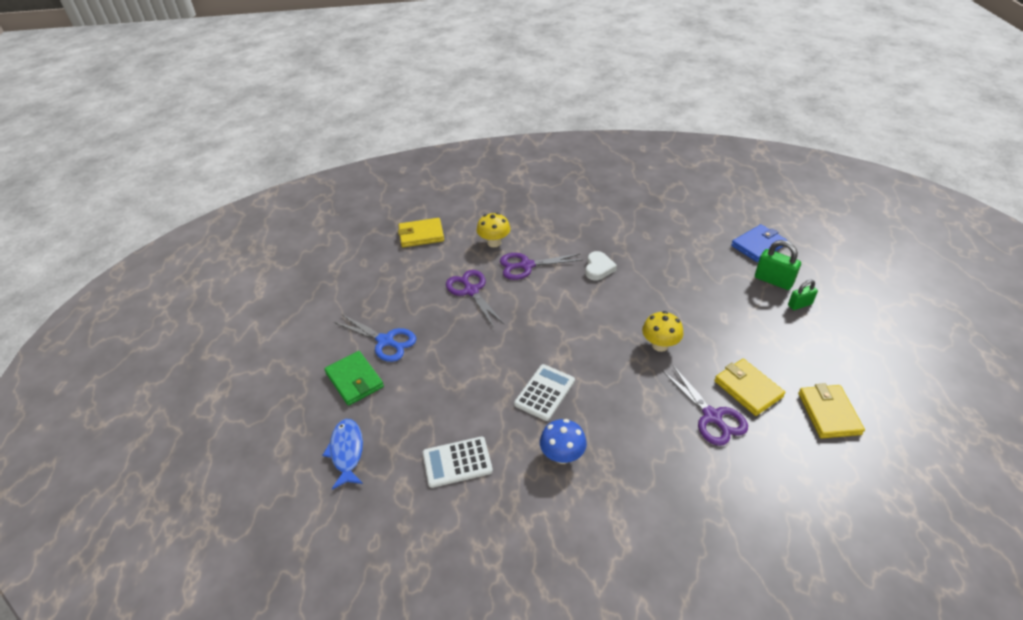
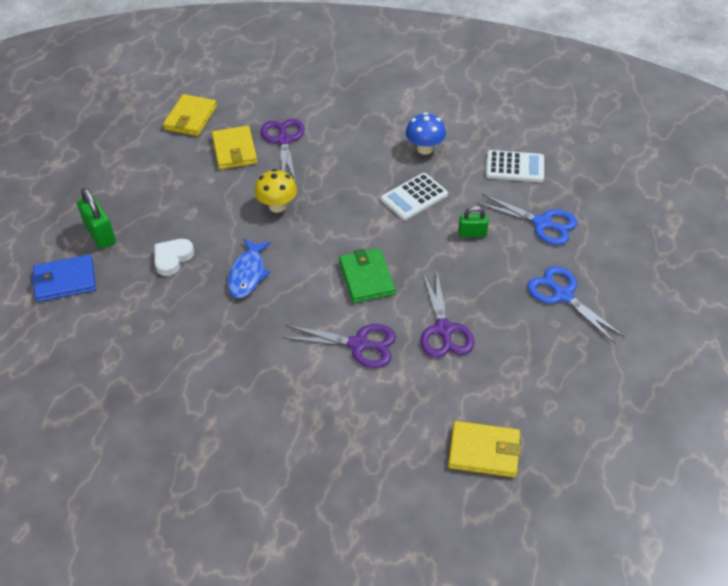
camera: 160 degrees left, 5 degrees up
blue fish [322,419,363,489] -> blue fish moved to [228,239,271,298]
green wallet [324,351,384,406] -> green wallet moved to [339,248,396,303]
yellow mushroom [477,213,510,247] -> none
white heart [585,251,617,280] -> white heart moved to [154,239,194,276]
green padlock [788,280,818,310] -> green padlock moved to [459,206,489,237]
none -> blue scissors [476,194,577,245]

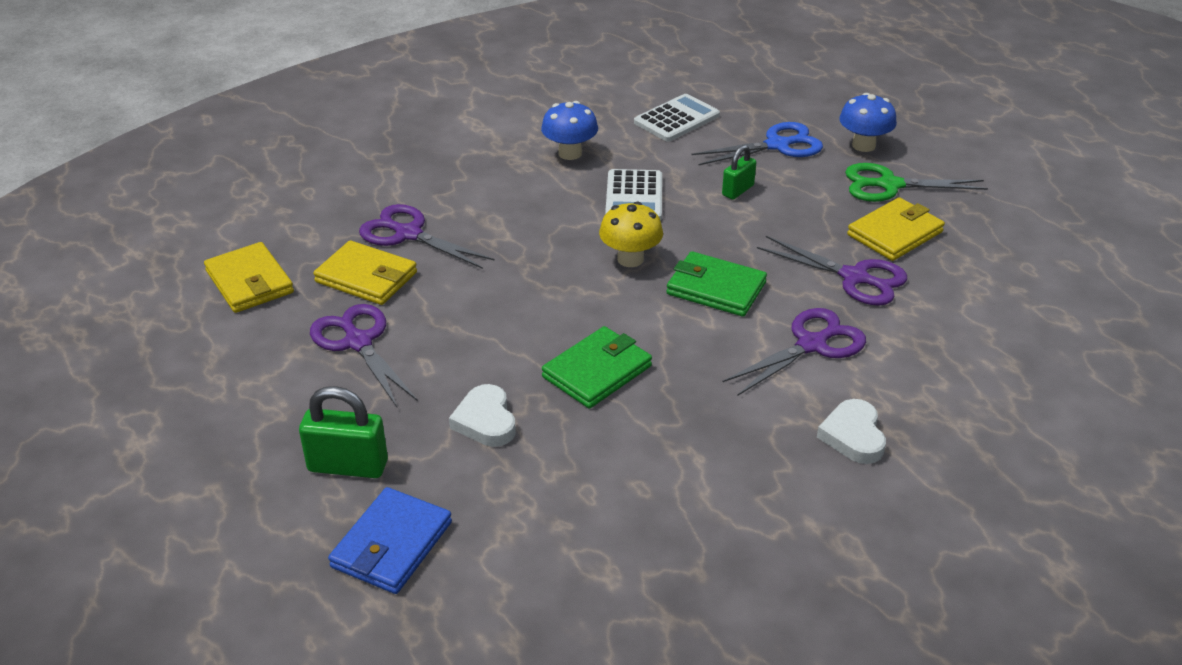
camera: 50 degrees left, 10 degrees down
blue fish [228,239,271,298] -> green wallet [542,326,652,409]
yellow mushroom [254,169,297,213] -> yellow mushroom moved to [599,202,663,267]
yellow wallet [448,421,521,477] -> yellow wallet moved to [847,197,945,261]
blue scissors [527,266,625,344] -> green scissors [845,163,988,202]
none -> purple scissors [310,304,418,407]
none -> white heart [817,399,886,464]
none -> blue mushroom [839,93,897,152]

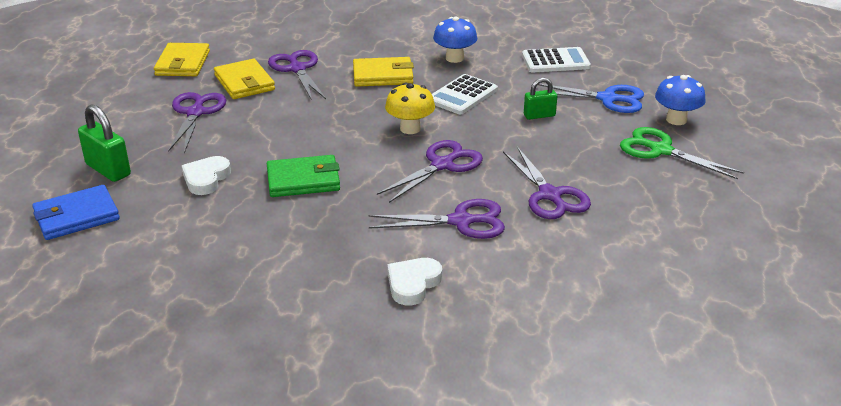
camera: 35 degrees right, 5 degrees down
green wallet [666,251,767,317] -> purple scissors [377,140,483,203]
yellow wallet [847,197,945,261] -> yellow wallet moved to [353,57,414,87]

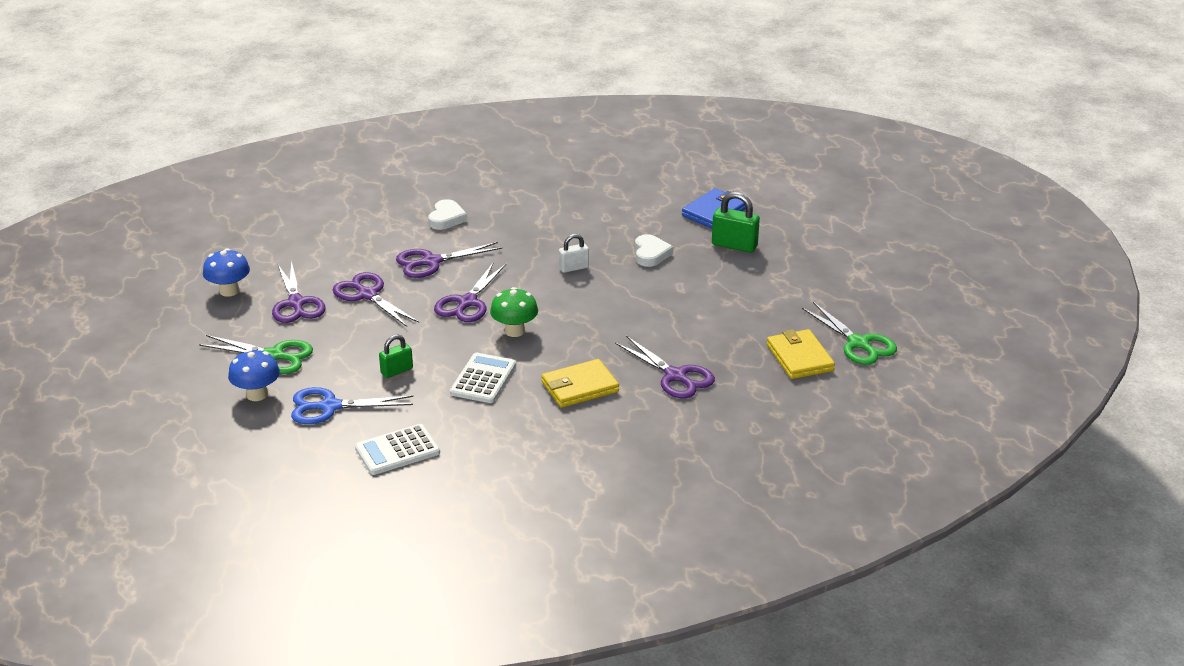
camera: 160 degrees right, 0 degrees up
purple scissors [168,92,226,154] -> purple scissors moved to [272,260,326,323]
yellow wallet [214,59,275,99] -> none
green wallet [267,155,340,197] -> white padlock [559,234,589,273]
yellow mushroom [385,83,435,134] -> green mushroom [490,287,538,337]
blue mushroom [433,17,477,63] -> blue mushroom moved to [203,248,250,297]
none -> green scissors [802,302,897,365]

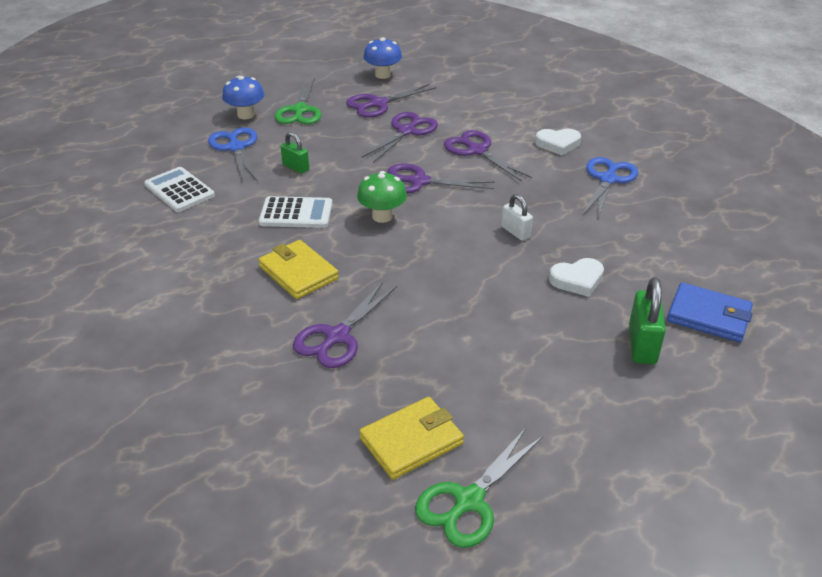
camera: 75 degrees right, 5 degrees up
none -> blue scissors [582,157,638,220]

